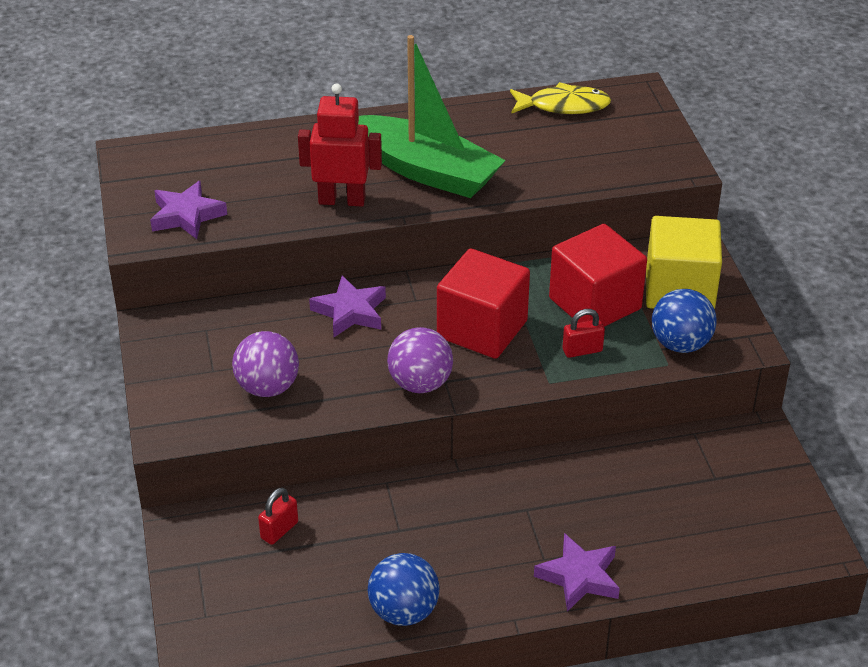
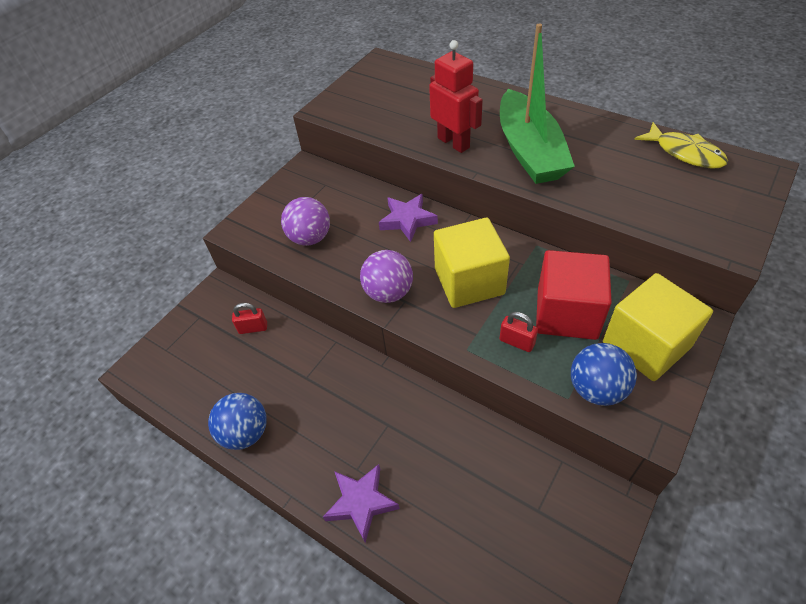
camera: 50 degrees right, 10 degrees up
purple star [150,181,227,239] -> none
red cube [437,248,530,359] -> yellow cube [434,218,510,308]

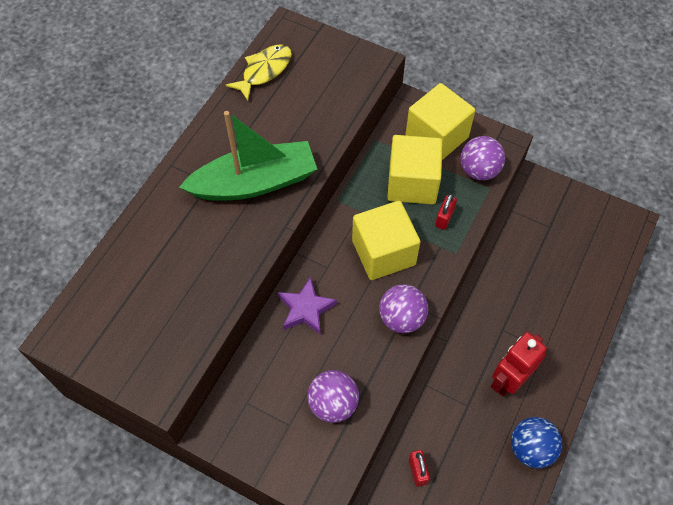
camera: 100 degrees left, 10 degrees up
purple star [323,464,400,543] -> none
red robot [429,40,483,153] -> red robot moved to [491,332,547,396]
red cube [536,250,612,340] -> yellow cube [387,135,443,204]
blue ball [571,343,637,406] -> purple ball [461,136,505,180]

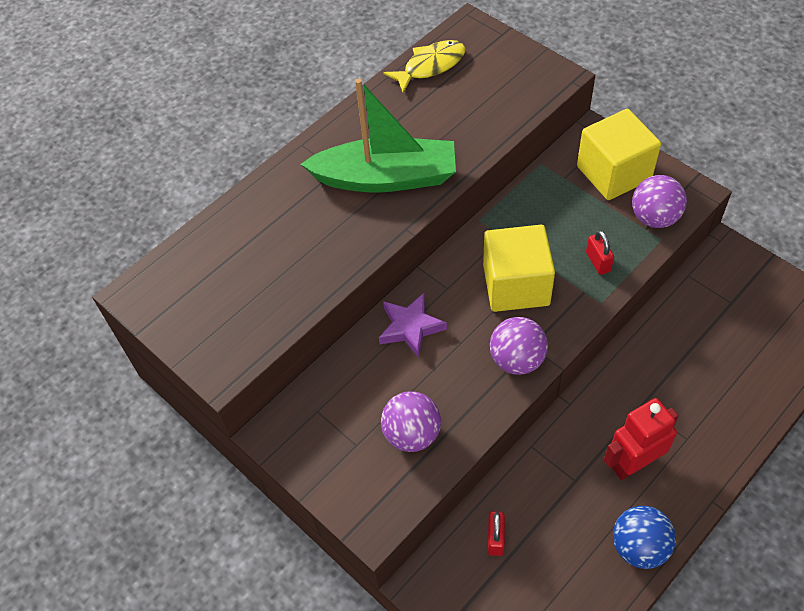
camera: 20 degrees right, 5 degrees down
yellow cube [387,135,443,204] -> none
red padlock [435,194,457,230] -> red padlock turned 60 degrees counterclockwise [586,230,614,275]

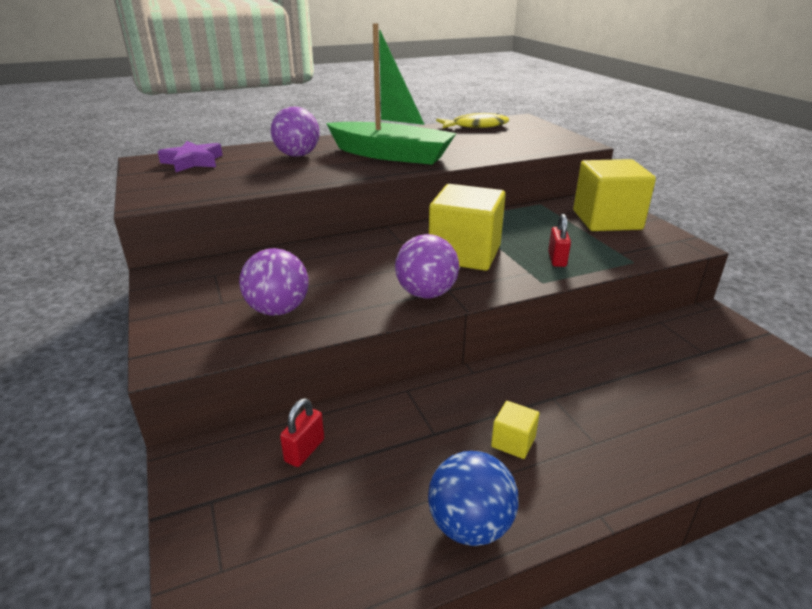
camera: 20 degrees right, 25 degrees down
purple star [379,293,447,357] -> purple star moved to [157,141,223,172]
red robot [604,398,679,480] -> yellow cube [491,401,540,459]
purple ball [632,175,687,228] -> purple ball moved to [271,107,319,157]

